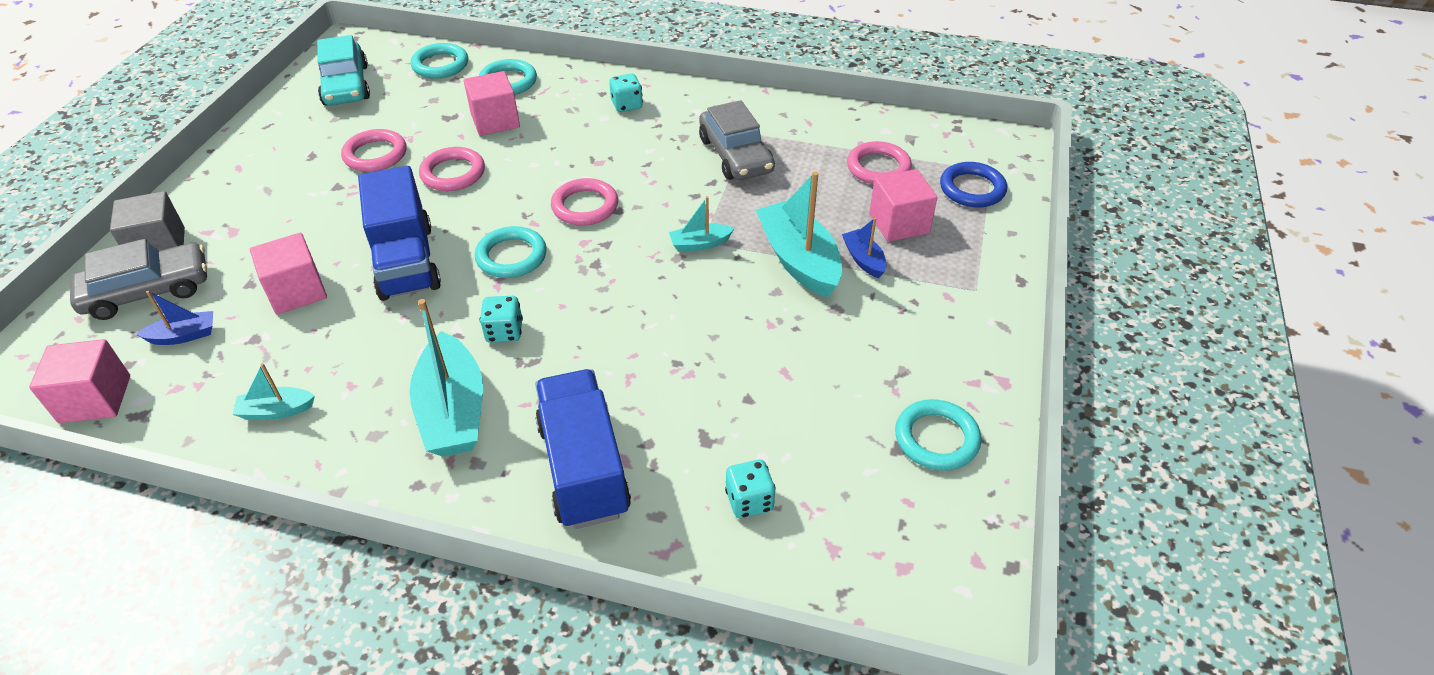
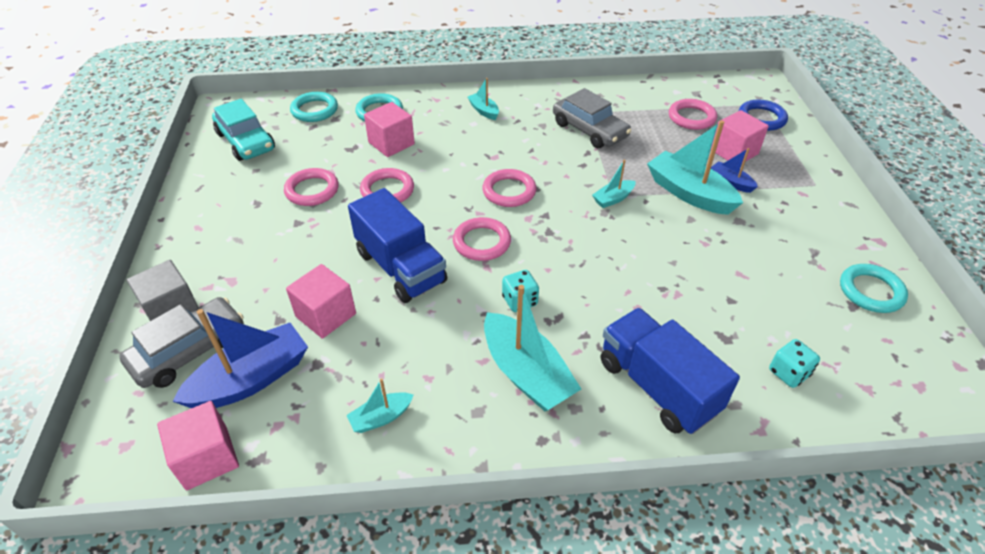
camera: 20 degrees left, 0 degrees up
blue boat [136,290,213,345] -> blue boat [172,309,308,408], size x1.99
turquoise ring [475,226,547,278] -> pink ring [453,217,511,261]
turquoise dice [609,74,643,112] -> turquoise boat [468,78,499,120]

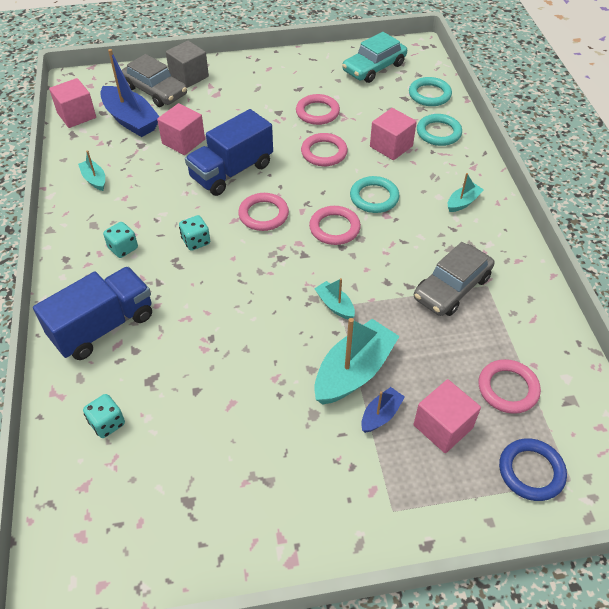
camera: 85 degrees right, 5 degrees up
turquoise boat [484,285,581,411] -> turquoise dice [103,222,138,258]
turquoise ring [840,264,908,313] -> turquoise ring moved to [350,176,399,213]

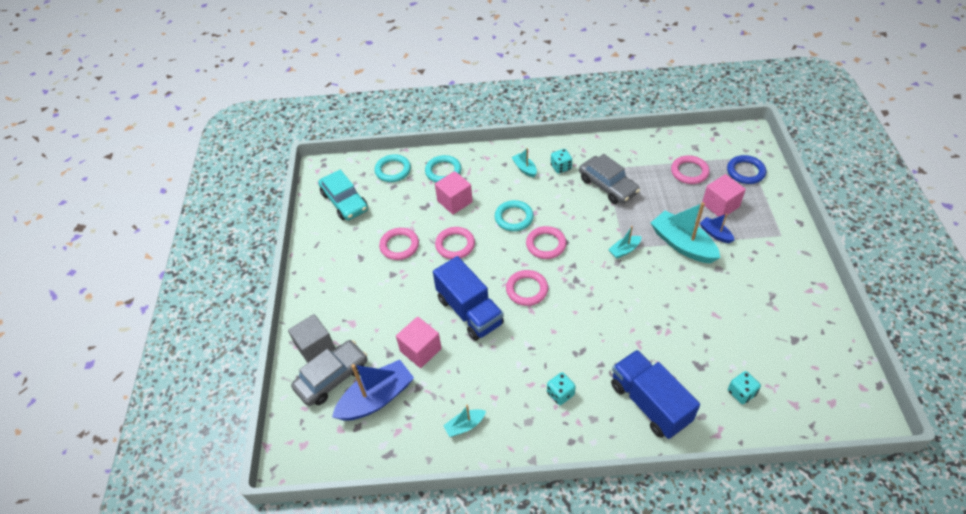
camera: 80 degrees left, 0 degrees up
pink cube [49,78,96,128] -> none
turquoise dice [179,215,210,251] -> turquoise dice moved to [551,149,572,174]

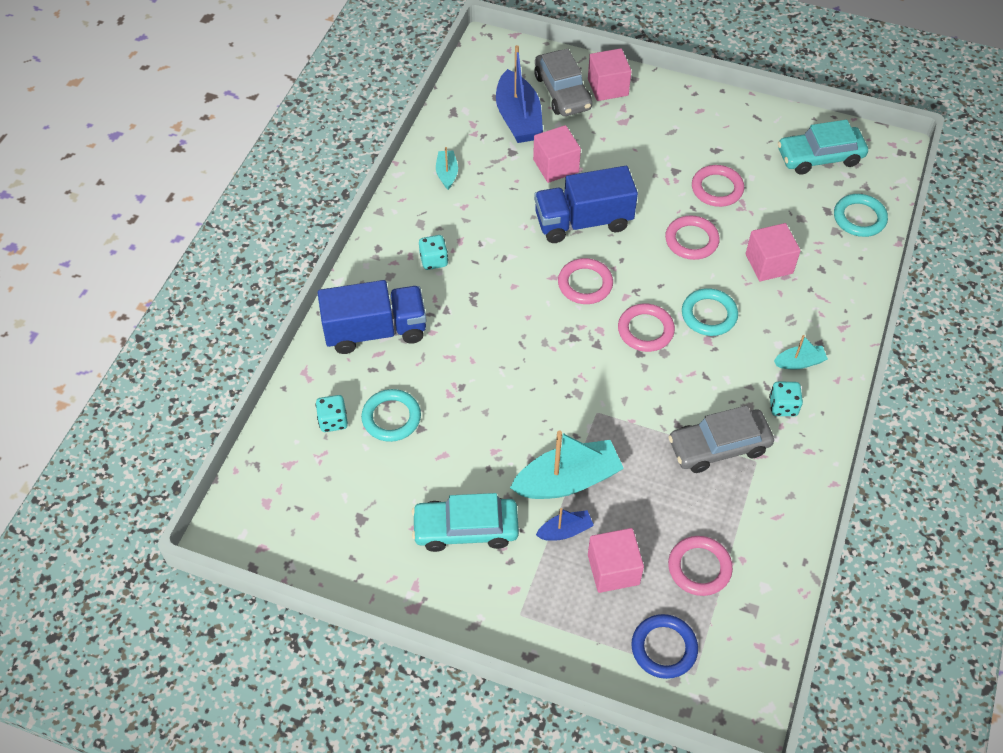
camera: 110 degrees right, 5 degrees up
grey cube [288,314,335,363] -> pink cube [588,48,631,101]
turquoise ring [425,155,462,182] -> turquoise ring moved to [361,389,421,442]
turquoise boat [608,226,641,259] -> none
none -> turquoise car [412,493,519,552]

